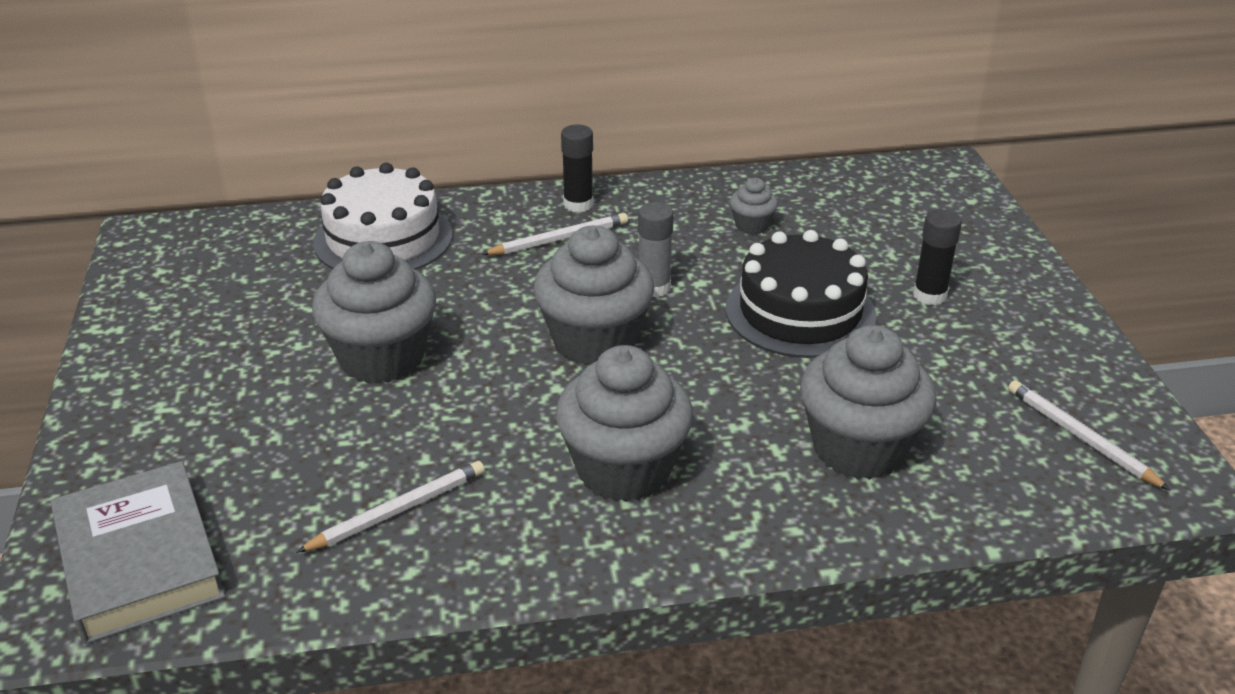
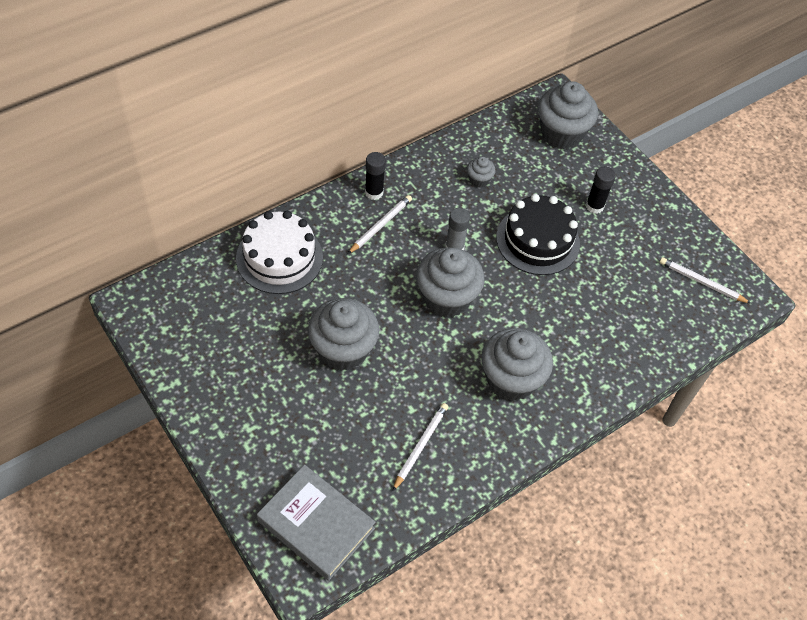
camera: 30 degrees left, 20 degrees up
grey cupcake [800,325,936,479] -> grey cupcake moved to [538,82,598,149]

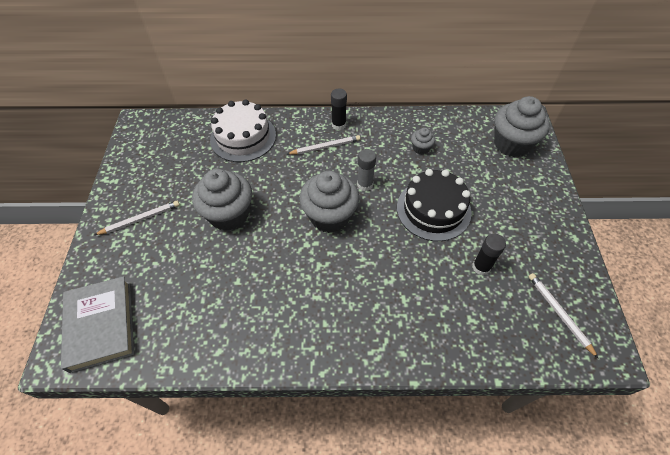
camera: 40 degrees right, 0 degrees up
white pencil [393,403,448,491] -> white pencil moved to [94,201,180,235]
grey cupcake [481,328,553,401] -> none
black glue stick [586,167,616,214] -> black glue stick moved to [473,234,506,275]

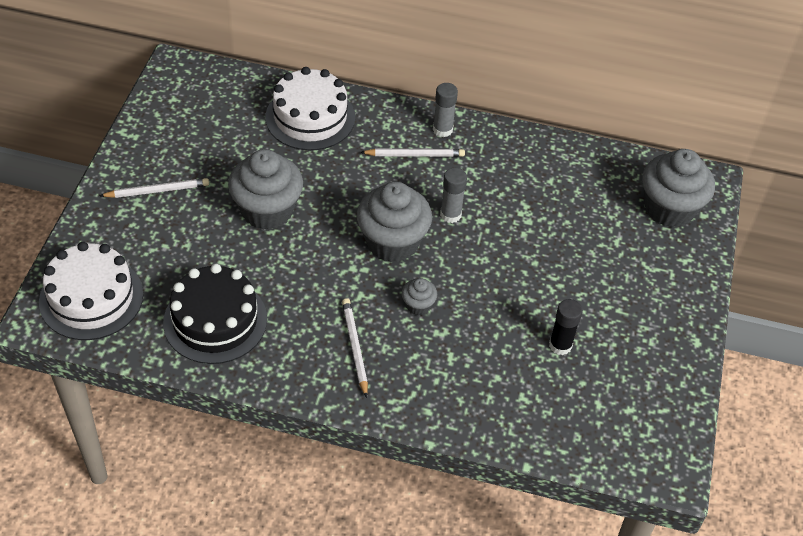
camera: 10 degrees right, 5 degrees down
grey book [61,276,134,373] -> white cake [39,242,143,340]
black glue stick [331,88,347,130] -> grey glue stick [433,83,458,137]
black cake [397,169,471,241] -> black cake moved to [163,264,267,364]
grey cupcake [411,128,435,154] -> grey cupcake moved to [402,278,437,315]
white pencil [528,273,599,359] -> white pencil moved to [342,298,368,398]

